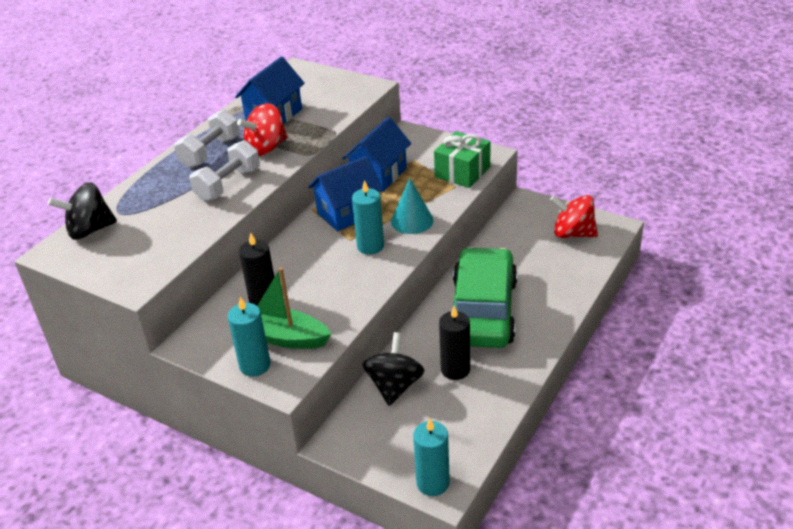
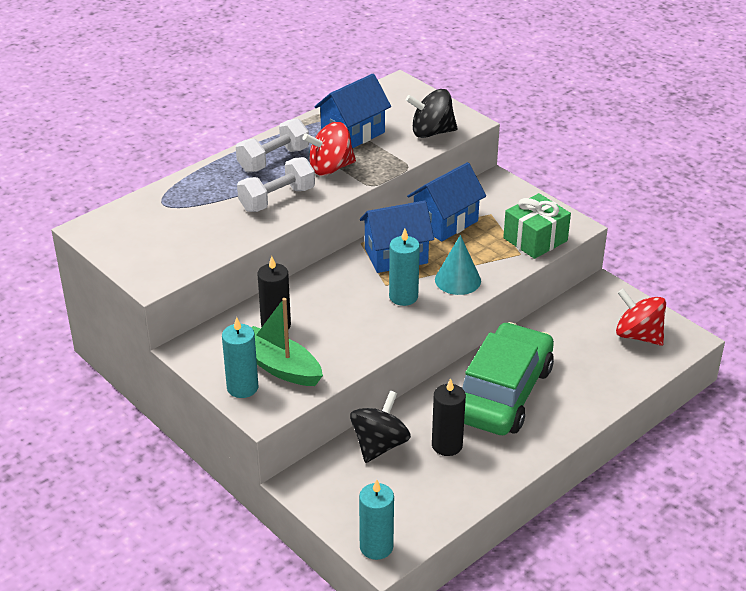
camera: 15 degrees right, 0 degrees up
black spinning top [48,182,117,240] -> black spinning top moved to [406,89,457,138]

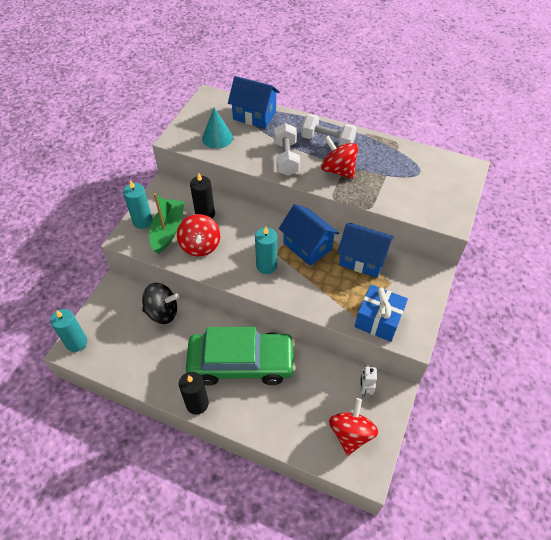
camera: 65 degrees right, 15 degrees up
white dumbbell [237,157,315,212] -> white dumbbell turned 60 degrees clockwise [274,123,300,176]
blue house [314,74,391,148] -> blue house moved to [228,76,280,128]
black spinning top [406,89,457,138] -> none
black candle [432,378,466,456] -> black candle moved to [179,372,209,415]
turquoise cone [435,235,481,295] -> turquoise cone moved to [202,107,233,149]
green gift [503,193,571,259] -> blue gift [355,285,408,342]
none -> red spinning top [177,214,220,257]
none -> white robot [360,365,377,398]

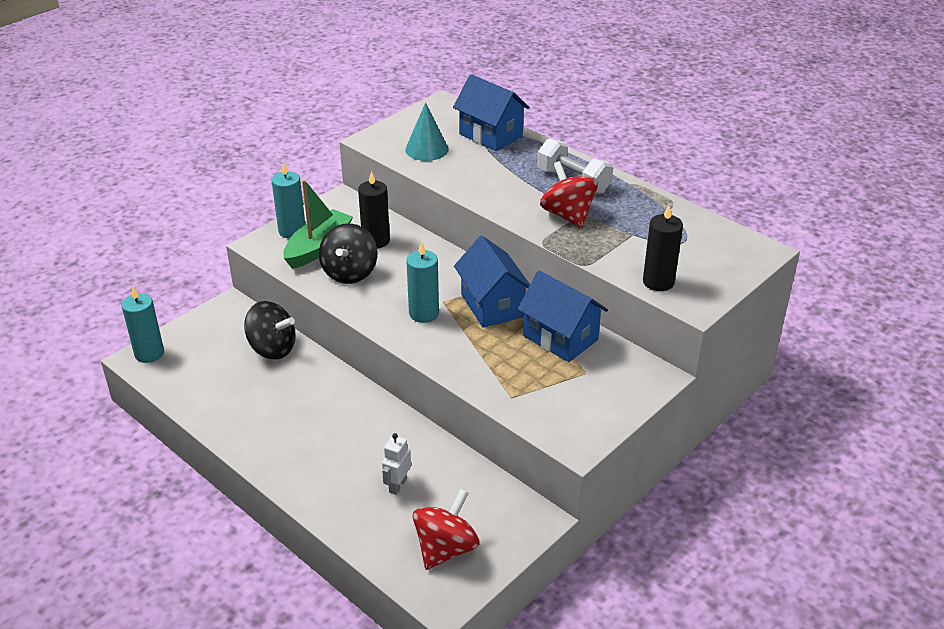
camera: 20 degrees right, 15 degrees down
red spinning top [177,214,220,257] -> black spinning top [319,223,377,284]
black candle [179,372,209,415] -> black candle moved to [643,205,683,291]
green car [186,327,296,385] -> none
white dumbbell [274,123,300,176] -> none
blue gift [355,285,408,342] -> none
white robot [360,365,377,398] -> white robot moved to [382,433,411,495]

